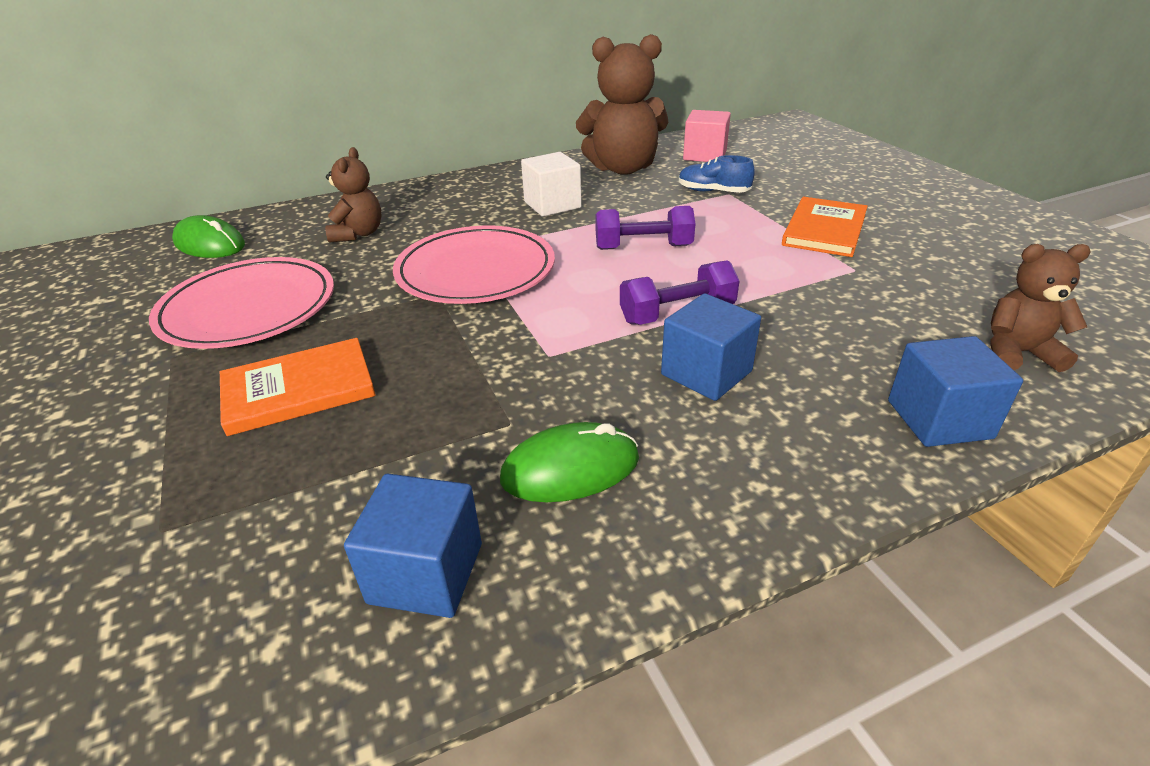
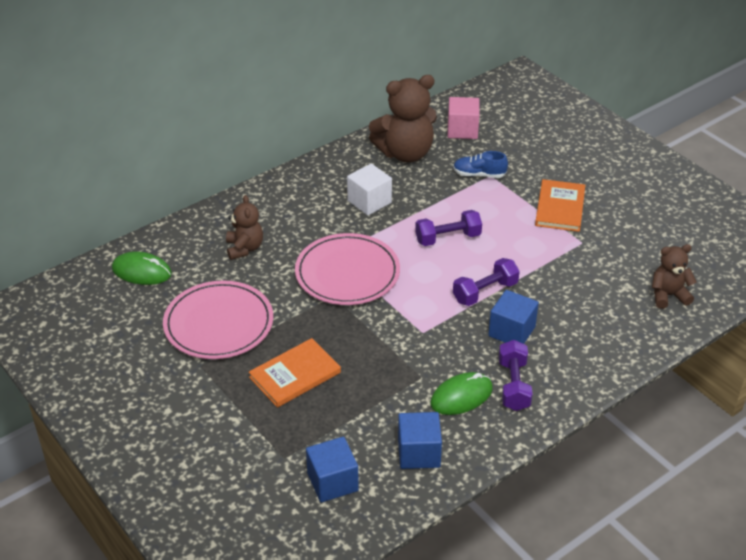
camera: 15 degrees left, 5 degrees up
blue cube [888,336,1023,447] -> blue cube moved to [306,437,359,502]
none -> purple dumbbell [499,340,533,411]

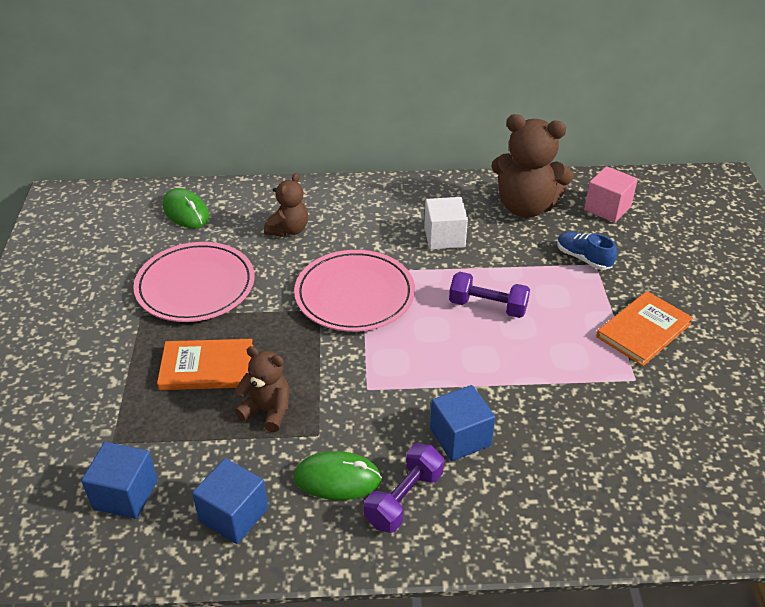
camera: 35 degrees right, 0 degrees up
purple dumbbell [453,258,520,306] -> none
brown teddy bear [652,244,697,309] -> brown teddy bear moved to [235,346,289,432]

